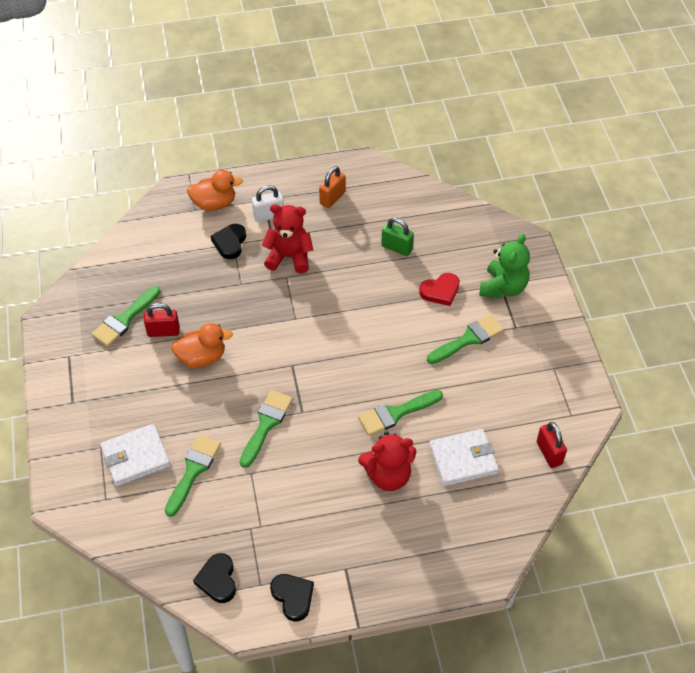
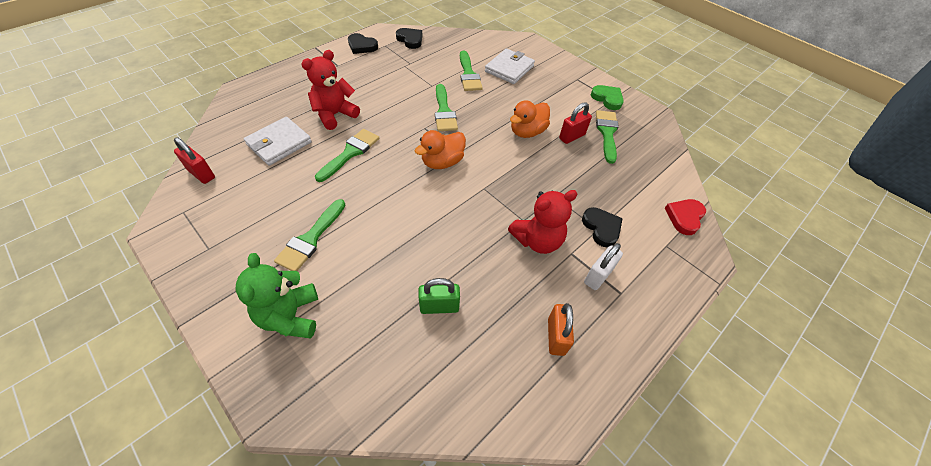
camera: 145 degrees right, 0 degrees up
orange duck [187,170,243,211] -> orange duck moved to [415,130,466,169]
red heart [419,273,460,306] -> red heart moved to [665,199,706,235]
none -> green heart [591,85,624,110]

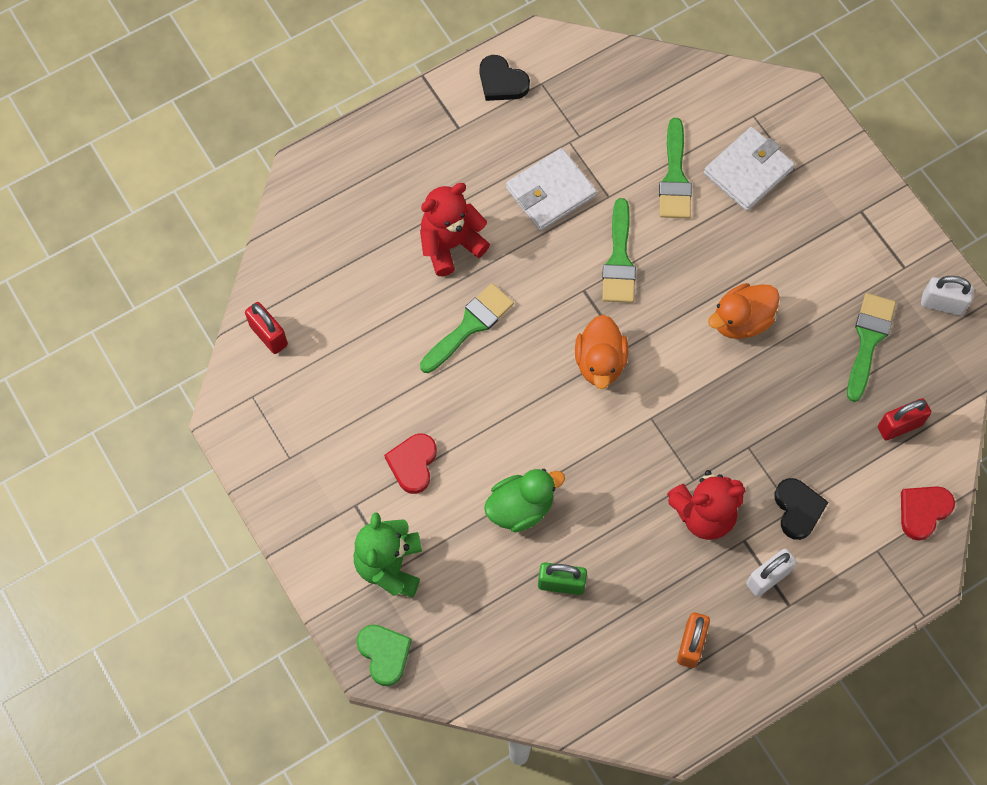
camera: 15 degrees right, 15 degrees up
white wallet [244,117,312,166] -> white wallet moved to [506,148,597,231]
green brush [274,199,345,271] -> red heart [384,434,437,494]
black heart [396,28,422,49] -> none
orange duck [415,130,466,169] -> orange duck turned 60 degrees counterclockwise [575,315,628,389]
red padlock [559,102,592,144] -> red padlock moved to [878,398,931,440]
green heart [591,85,624,110] -> green heart moved to [356,624,412,686]
none -> green duck [484,469,565,532]
none -> white padlock [921,276,974,316]

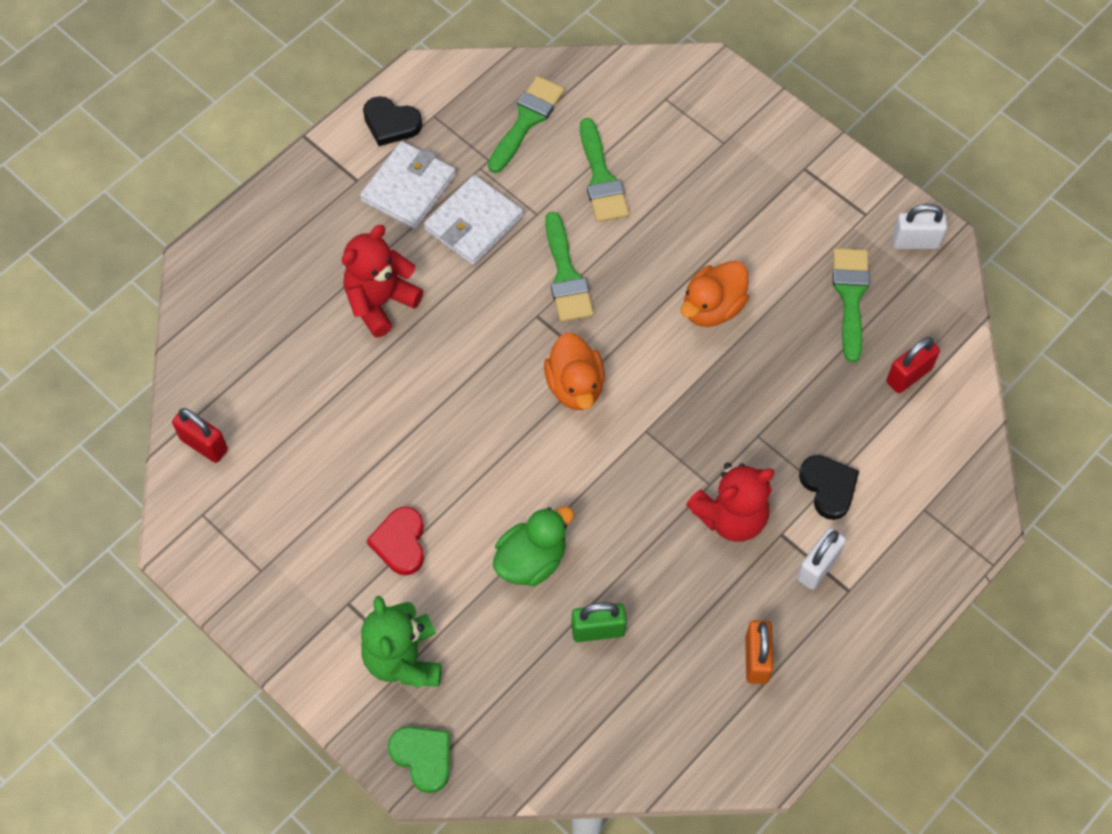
camera: 15 degrees left, 5 degrees down
green brush [420,283,514,373] -> green brush moved to [488,76,565,173]
white wallet [704,127,795,211] -> white wallet moved to [360,141,456,229]
red heart [901,486,955,541] -> none

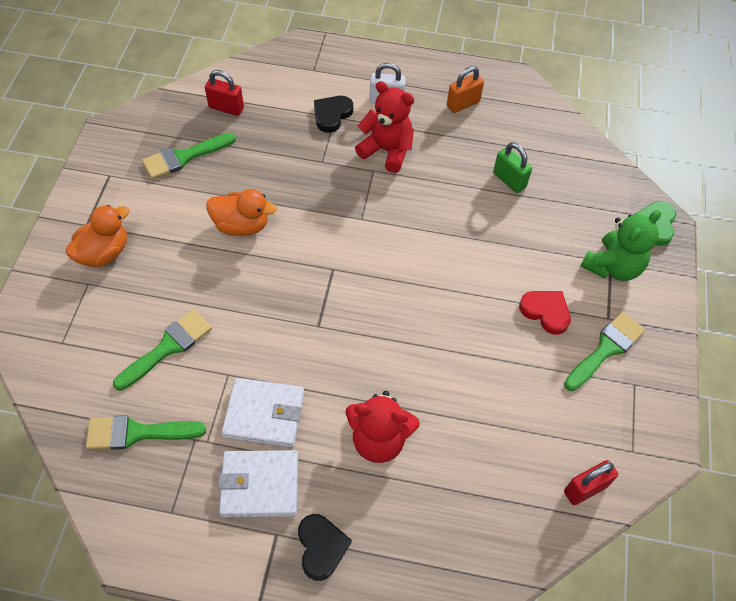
camera: 125 degrees left, 5 degrees down
red padlock [172,408,228,463] -> red padlock turned 60 degrees clockwise [564,460,618,505]
black heart [363,96,422,146] -> black heart moved to [298,514,352,581]
red heart [367,507,424,575] -> red heart turned 105 degrees counterclockwise [519,291,571,335]
green duck [493,507,574,586] -> none
orange duck [544,332,605,410] -> orange duck moved to [65,205,129,267]
green brush [545,212,594,322] -> green brush moved to [564,312,645,391]
white padlock [892,204,947,249] -> none

